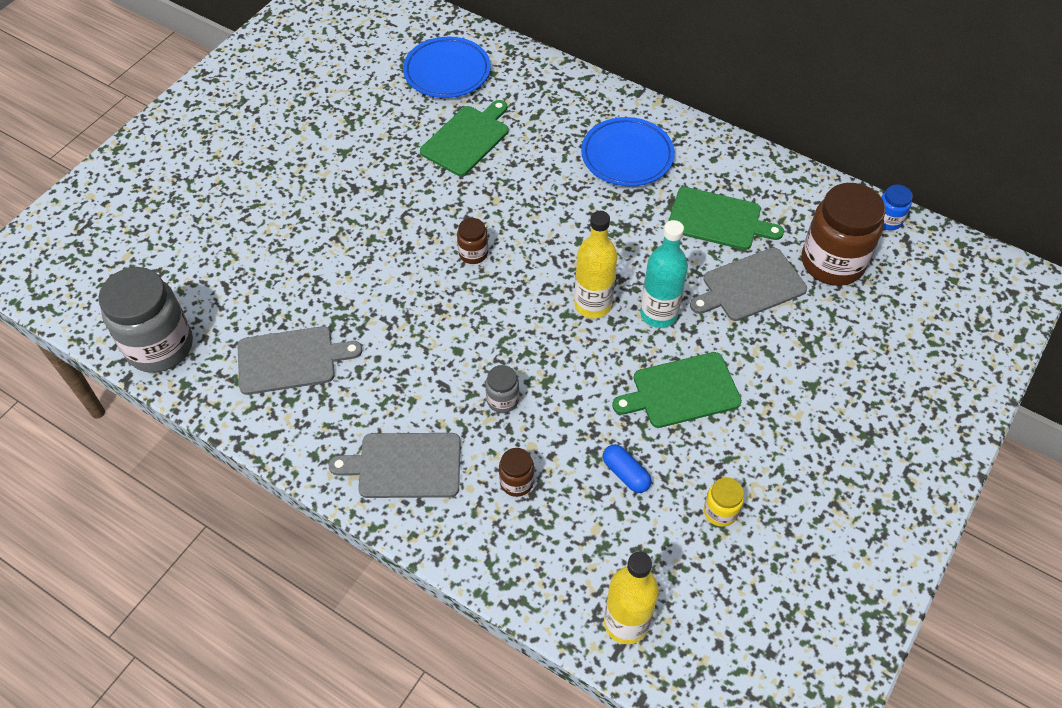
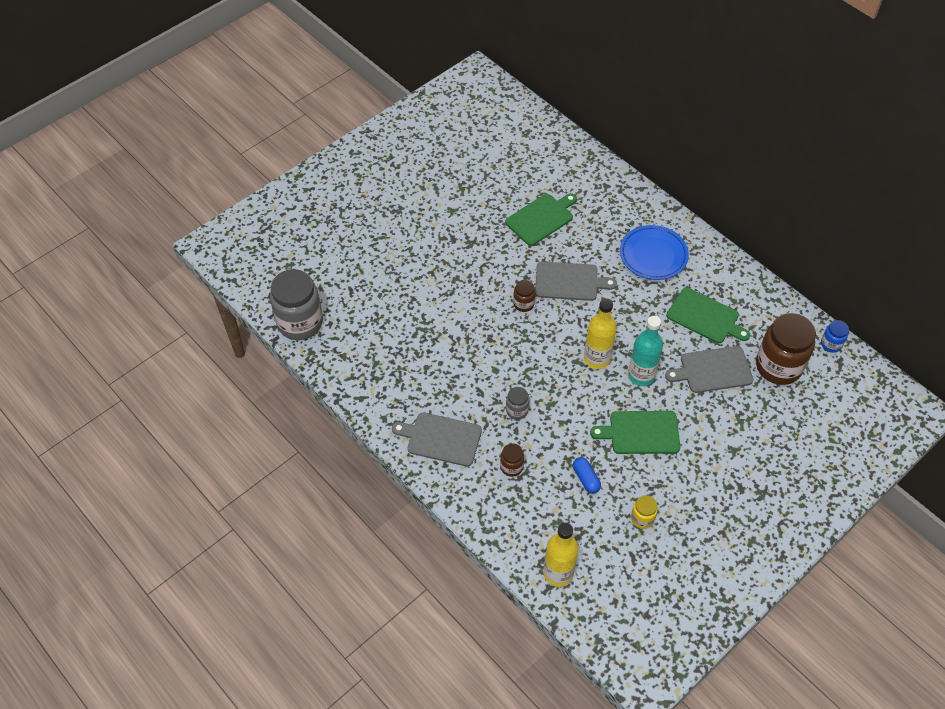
camera: 15 degrees right, 0 degrees up
grey cutting board [237,326,362,395] -> grey cutting board moved to [535,261,617,301]
blue plate [403,37,491,98] -> none

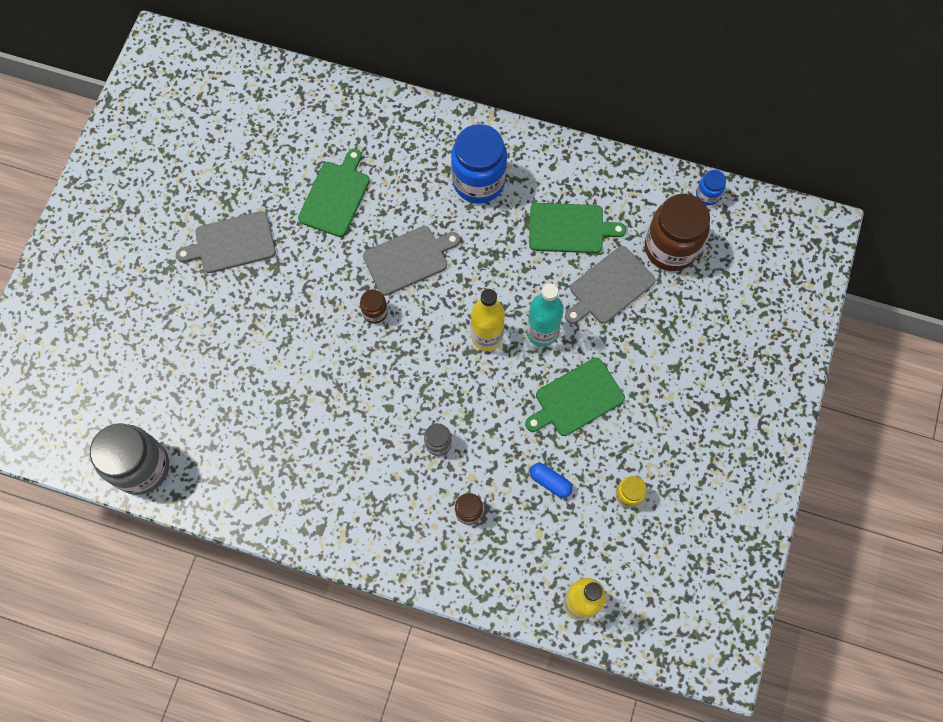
camera: 30 degrees left, 15 degrees up
grey cutting board [392,412,482,467] -> grey cutting board moved to [176,211,276,273]
blue plate [620,225,689,280] -> blue jar [451,124,507,204]

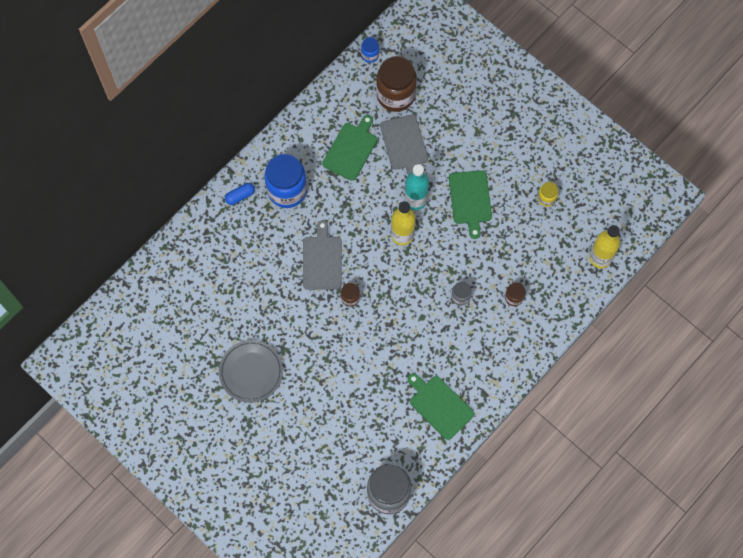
camera: 65 degrees left, 0 degrees up
grey cutting board [176,211,276,273] -> grey plate [219,340,283,403]
green cutting board [298,149,370,237] -> green cutting board moved to [407,373,474,440]
blue capsule [530,463,573,498] -> blue capsule moved to [225,183,255,205]

